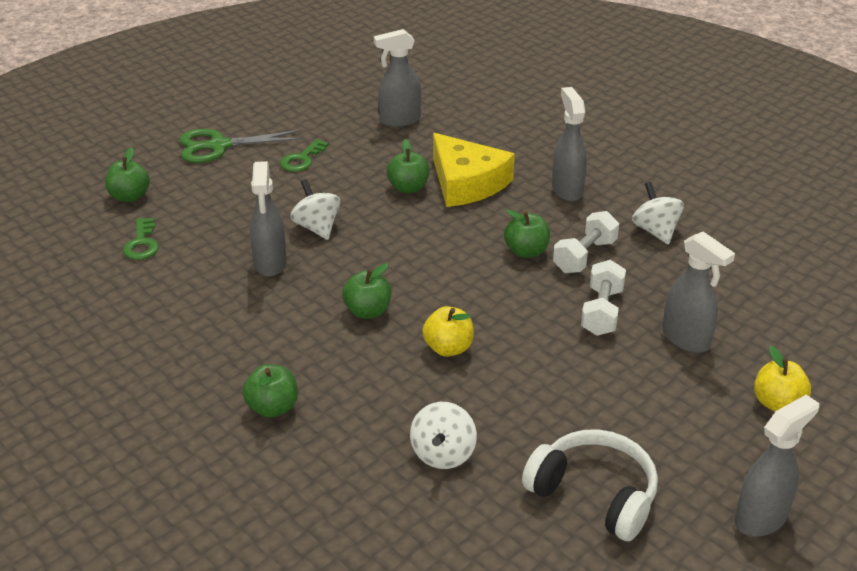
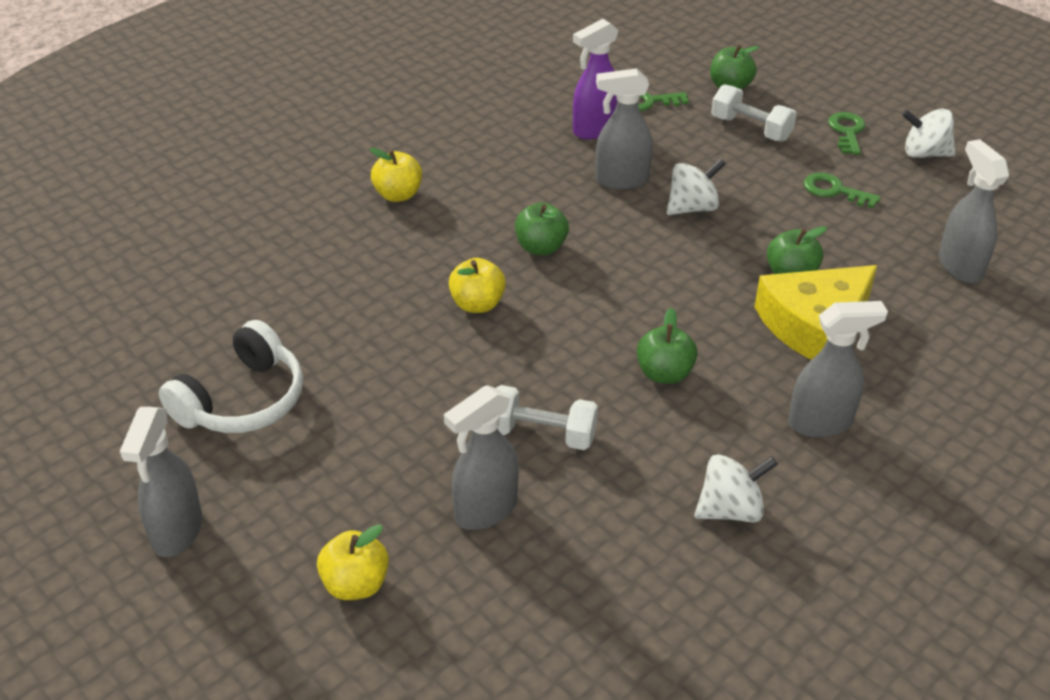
camera: 90 degrees right, 5 degrees up
green scissors [180,129,304,163] -> green key [828,112,865,155]
green apple [243,364,298,418] -> yellow apple [369,148,422,202]
white spinning top [410,402,477,469] -> white spinning top moved to [902,109,956,158]
white dumbbell [553,211,619,273] -> white dumbbell moved to [711,84,797,142]
grey spray bottle [735,395,819,537] -> grey spray bottle turned 45 degrees clockwise [120,407,202,557]
none -> purple spray bottle [573,19,619,139]

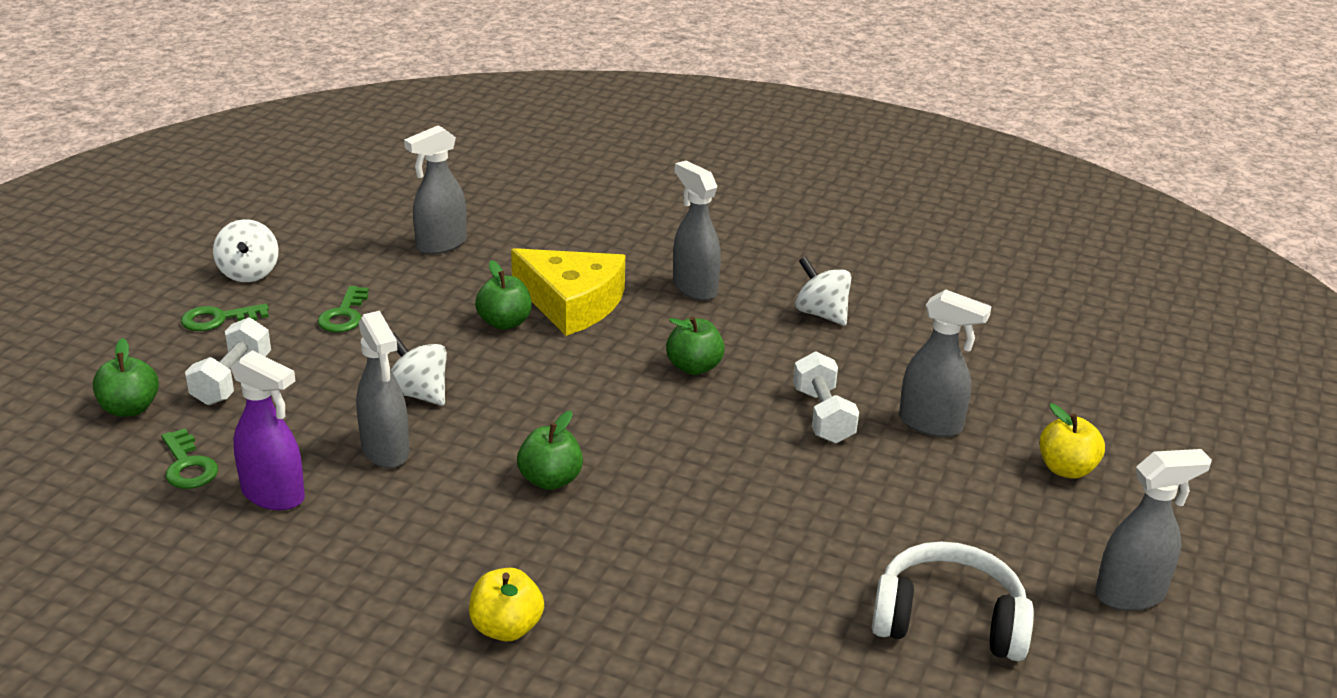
camera: 115 degrees left, 10 degrees down
yellow apple [449,258,506,313] -> none

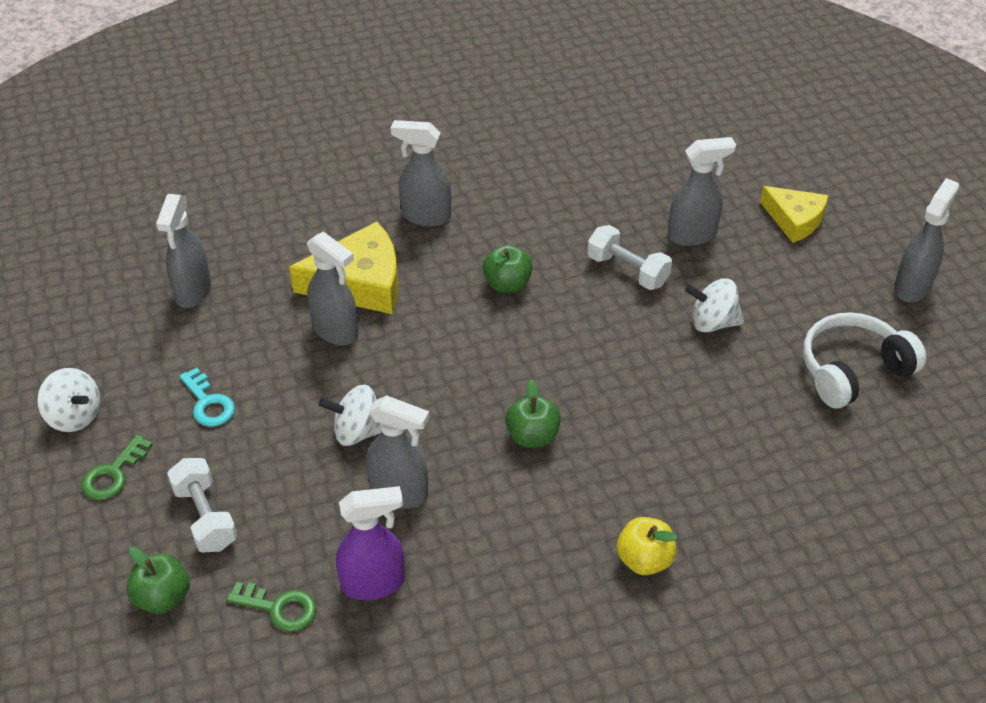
camera: 40 degrees left, 15 degrees up
green key [317,286,369,332] -> turquoise key [179,368,235,427]
green apple [475,260,532,330] -> grey spray bottle [307,232,358,345]
white spinning top [795,256,851,326] -> white spinning top moved to [685,278,744,333]
yellow apple [1040,403,1105,479] -> yellow cheese [760,186,828,243]

